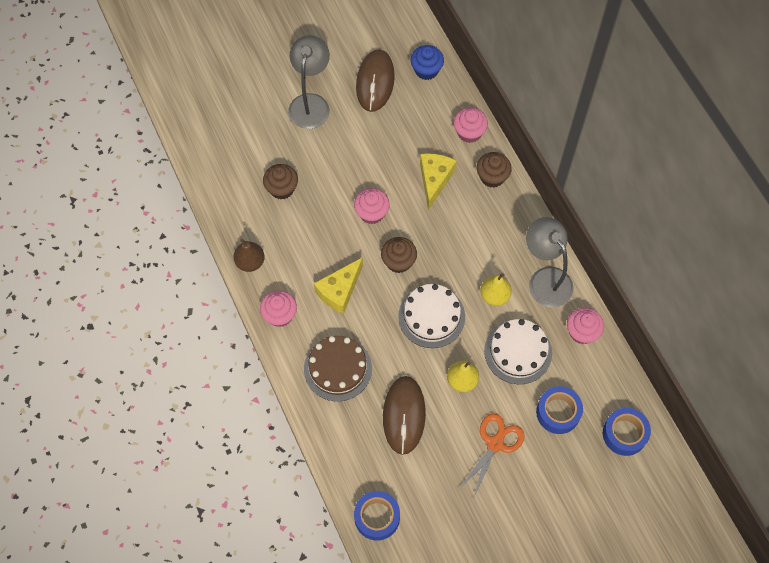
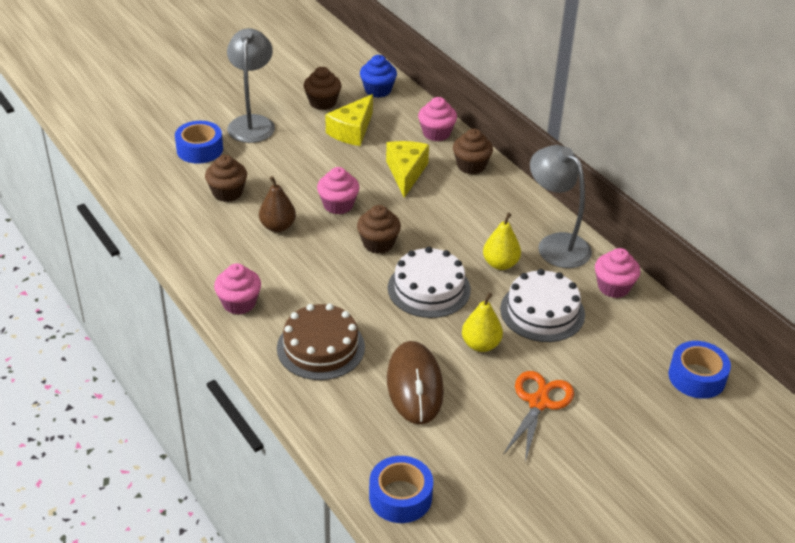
camera: 10 degrees left, 25 degrees down
brown pear [234,239,265,272] -> brown pear moved to [259,176,296,232]
yellow cheese [314,257,363,314] -> yellow cheese moved to [325,94,373,146]
brown mouse [356,50,395,112] -> brown cupcake [304,67,341,110]
blue tape [536,386,583,434] -> blue tape moved to [175,121,223,164]

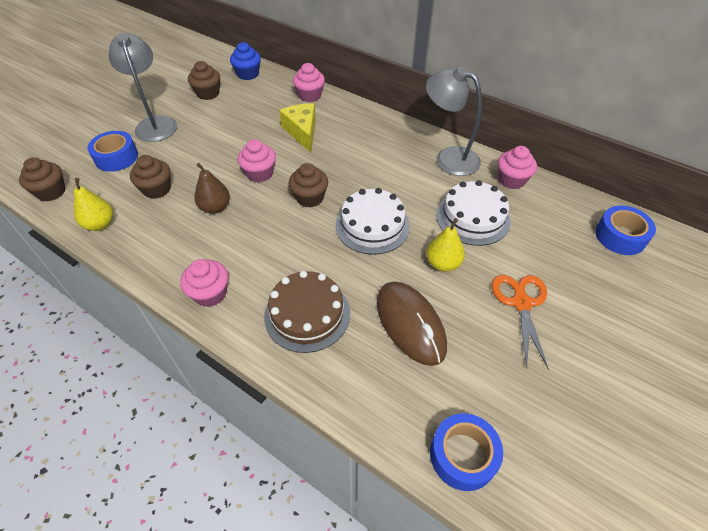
camera: 20 degrees left, 10 degrees up
yellow cheese [325,94,373,146] -> none
brown cupcake [453,129,493,174] -> brown cupcake moved to [19,157,66,201]
yellow pear [483,213,521,270] -> yellow pear moved to [74,178,113,231]

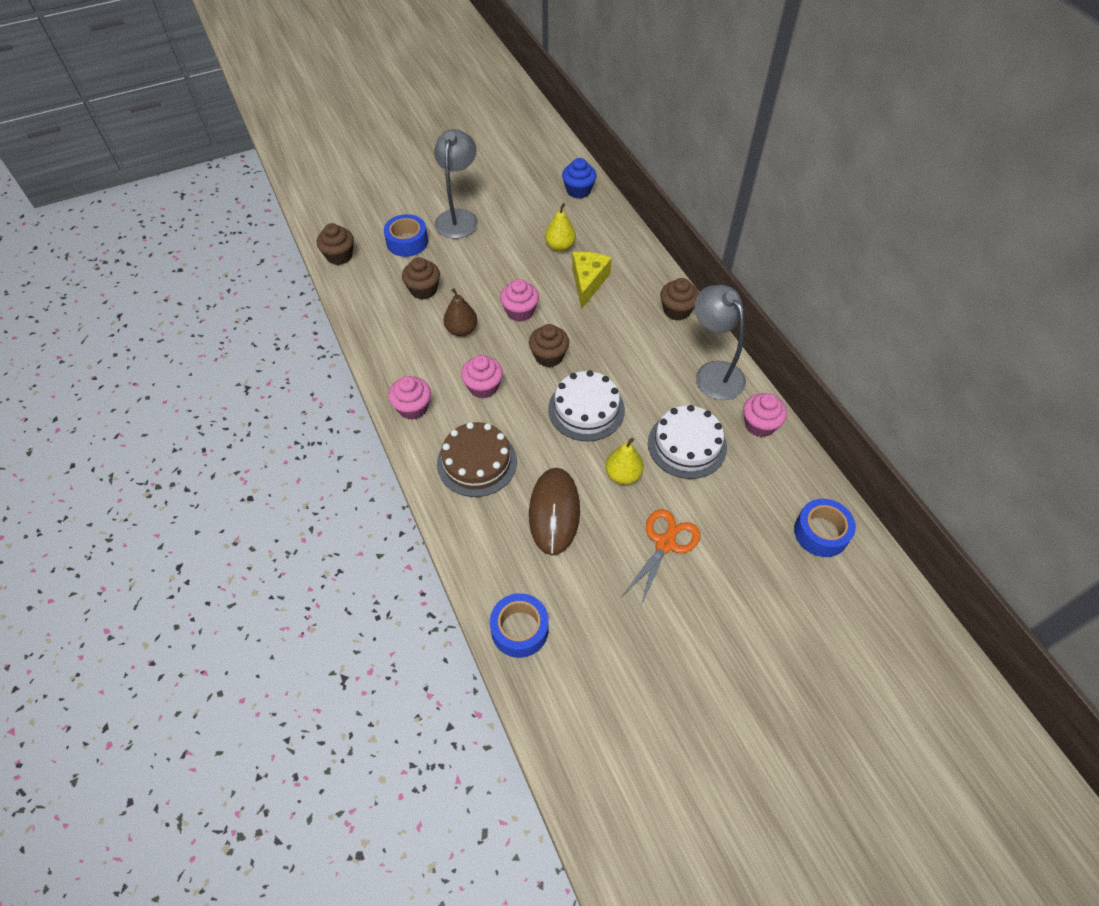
camera: 30 degrees right, 5 degrees up
yellow pear [74,178,113,231] -> yellow pear moved to [545,203,576,252]
brown cupcake [188,61,220,100] -> brown cupcake moved to [660,278,699,321]
pink cupcake [293,63,325,102] -> pink cupcake moved to [461,355,503,399]

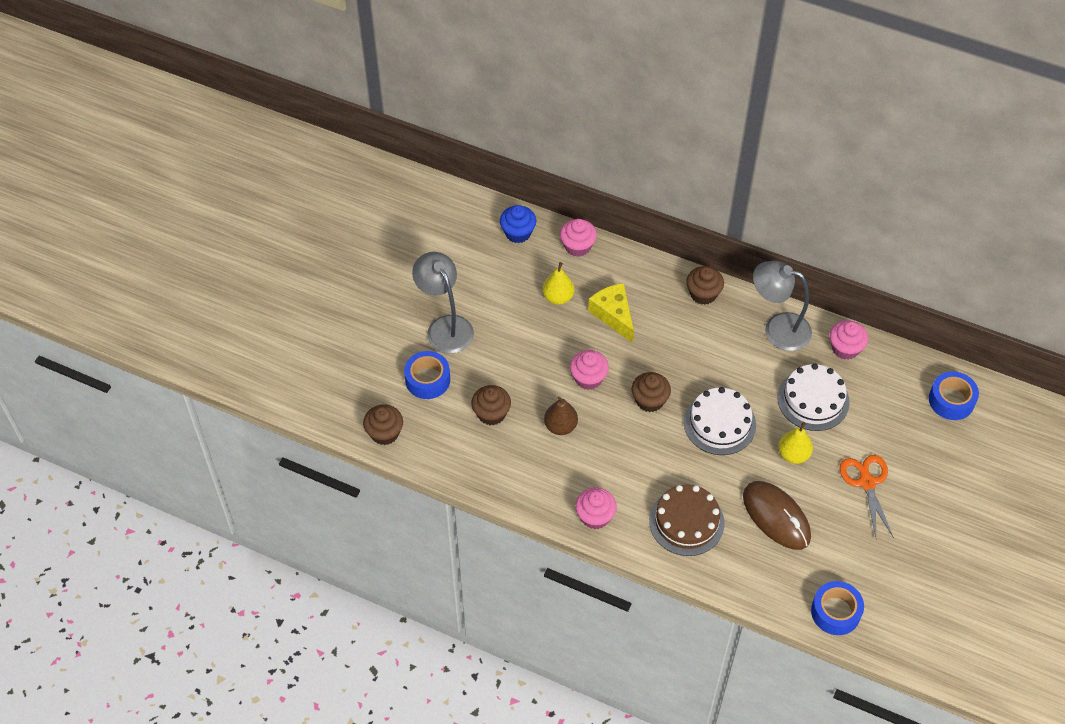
camera: 40 degrees left, 0 degrees up
pink cupcake [461,355,503,399] -> pink cupcake moved to [560,219,597,257]

